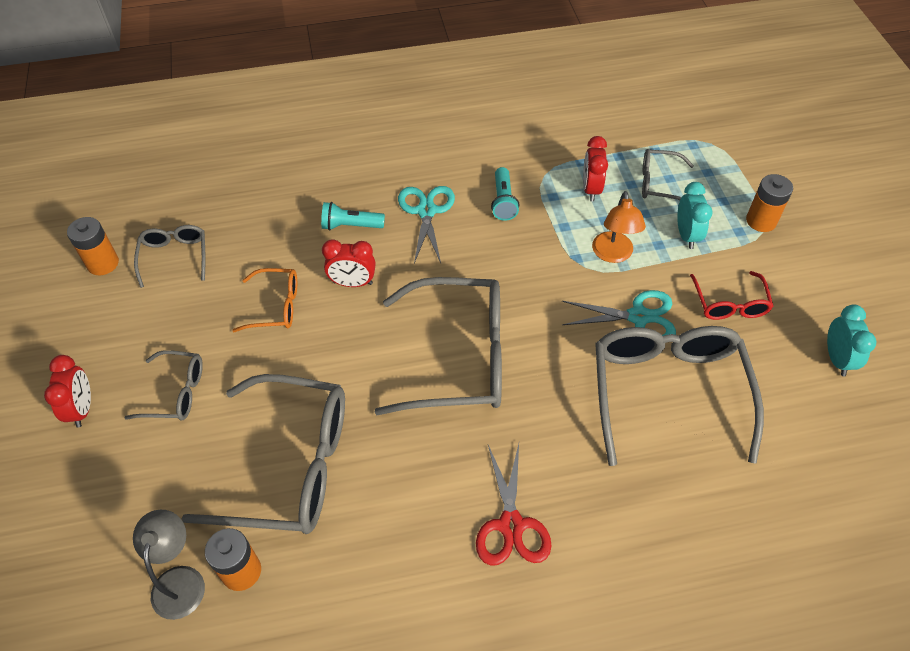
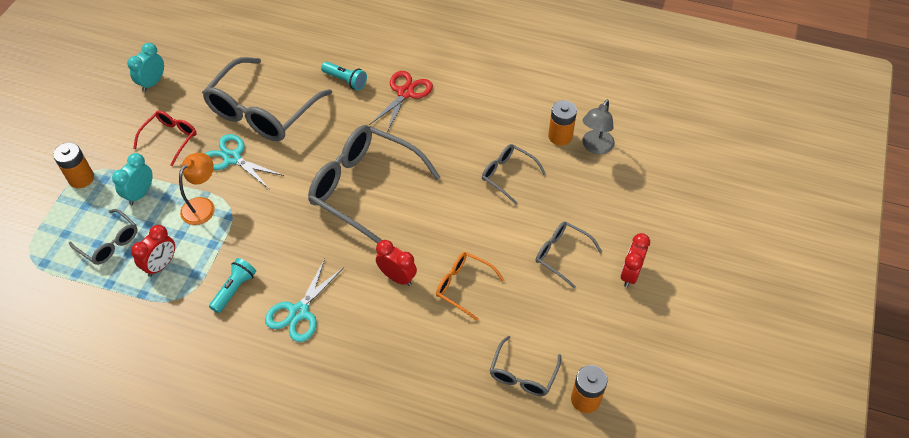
camera: 150 degrees left, 0 degrees up
grey glasses [182,374,345,534] -> grey glasses [482,144,546,205], size x0.50
turquoise flashlight [321,202,385,230] -> turquoise flashlight moved to [321,62,367,90]

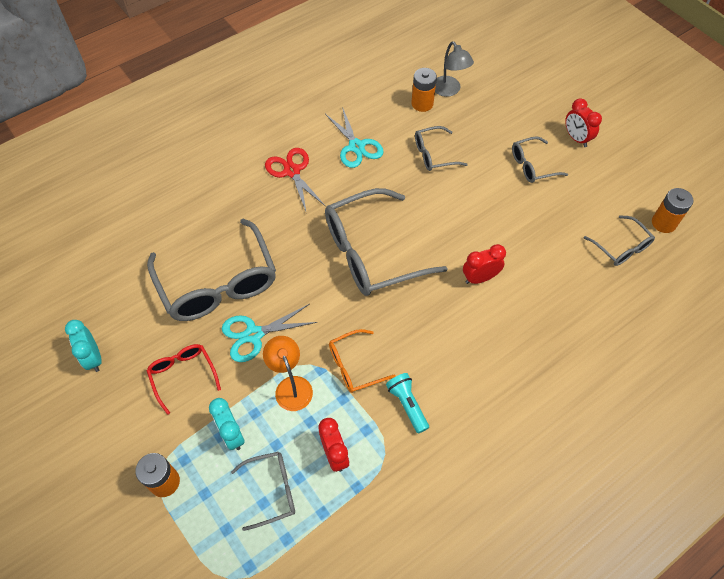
camera: 55 degrees left, 5 degrees up
turquoise scissors [265,259,344,342] -> turquoise scissors moved to [325,107,384,168]
turquoise flashlight [321,62,367,90] -> none
orange glasses [436,252,504,321] -> orange glasses moved to [329,329,395,393]

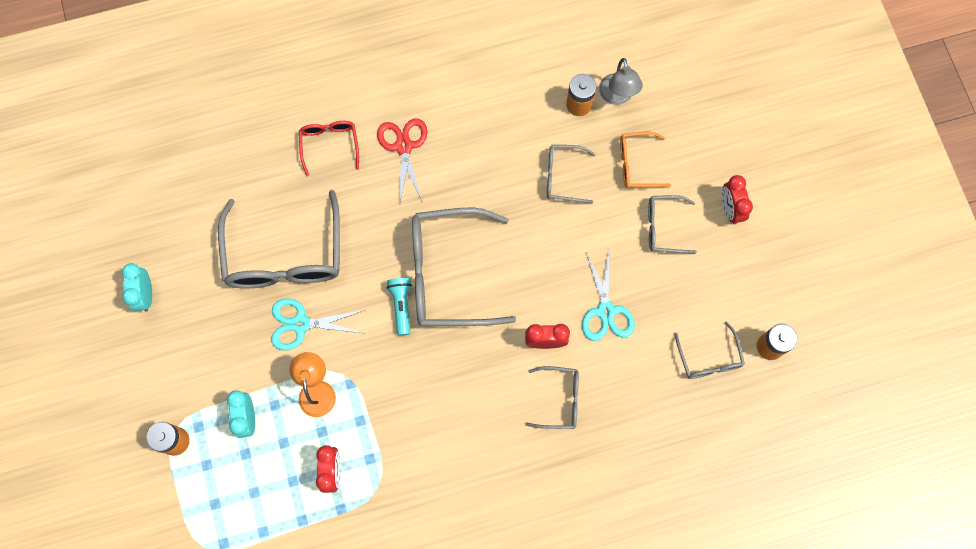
camera: 20 degrees right, 15 degrees up
red glasses [147,344,221,415] -> red glasses moved to [299,121,359,176]
grey glasses [231,452,295,531] -> grey glasses moved to [525,366,579,429]
turquoise scissors [325,107,384,168] -> turquoise scissors moved to [582,251,635,341]
orange glasses [329,329,395,393] -> orange glasses moved to [620,132,671,188]
turquoise flashlight [386,373,429,433] -> turquoise flashlight moved to [387,278,412,335]

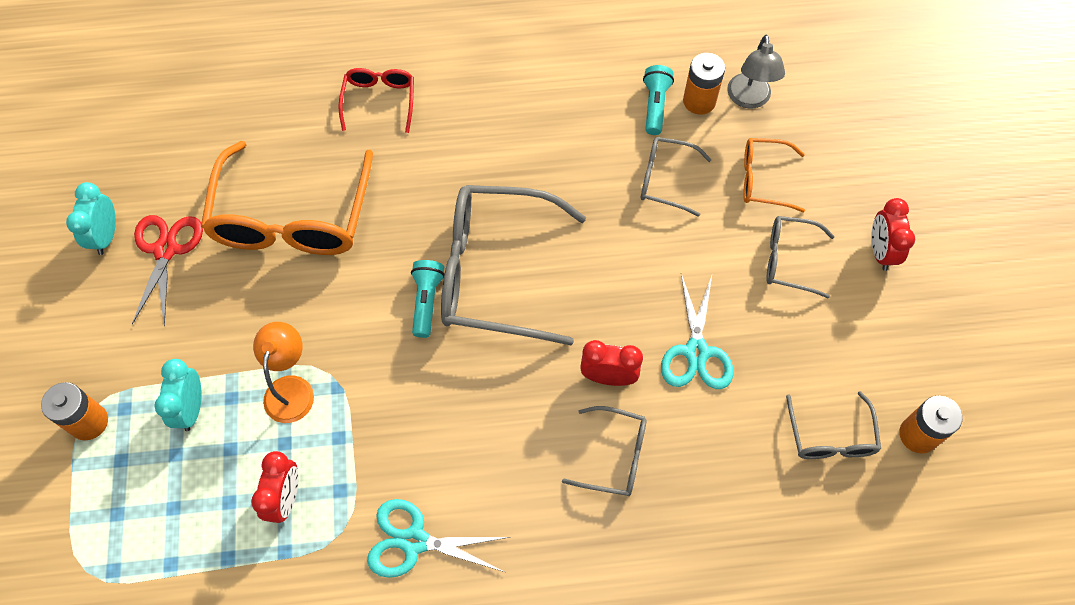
camera: 10 degrees right, 10 degrees down
grey glasses [218,190,340,288] -> orange glasses [201,141,373,255]
turquoise scissors [271,298,365,350] -> turquoise scissors moved to [367,499,510,578]
red scissors [377,118,428,205] -> red scissors moved to [132,215,203,326]
none -> turquoise flashlight [643,65,674,135]

